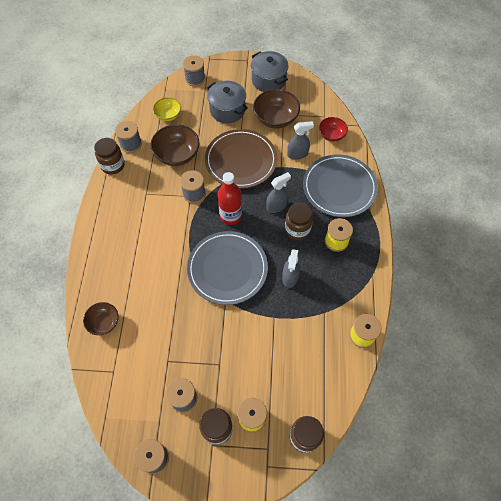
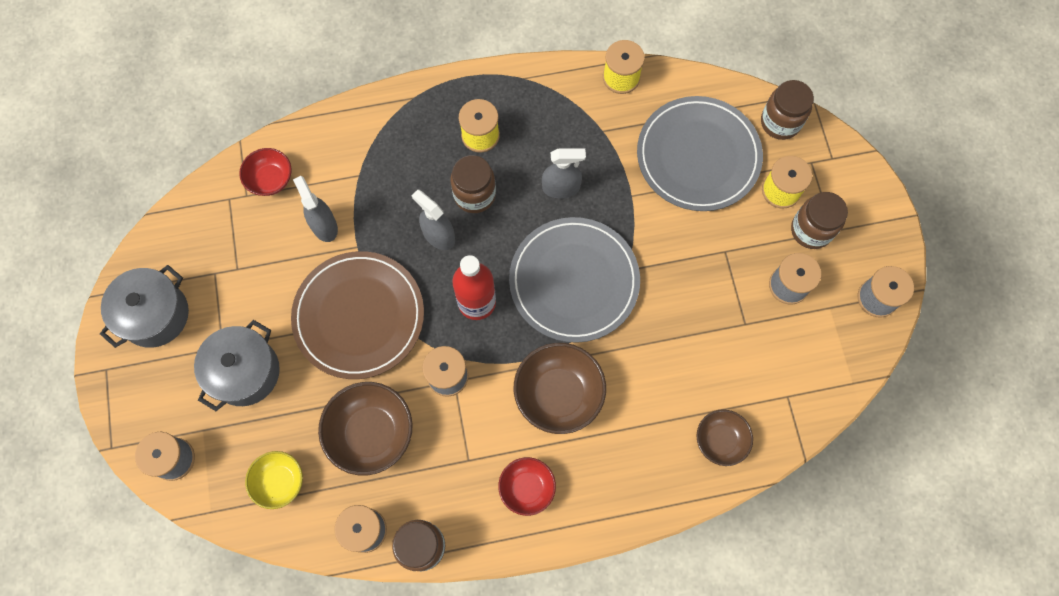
camera: 105 degrees left, 10 degrees up
brown bowl [253,89,300,129] -> brown bowl moved to [514,343,606,434]
grey plate [303,154,378,217] -> grey plate moved to [637,96,763,211]
none -> red bowl [498,457,556,516]

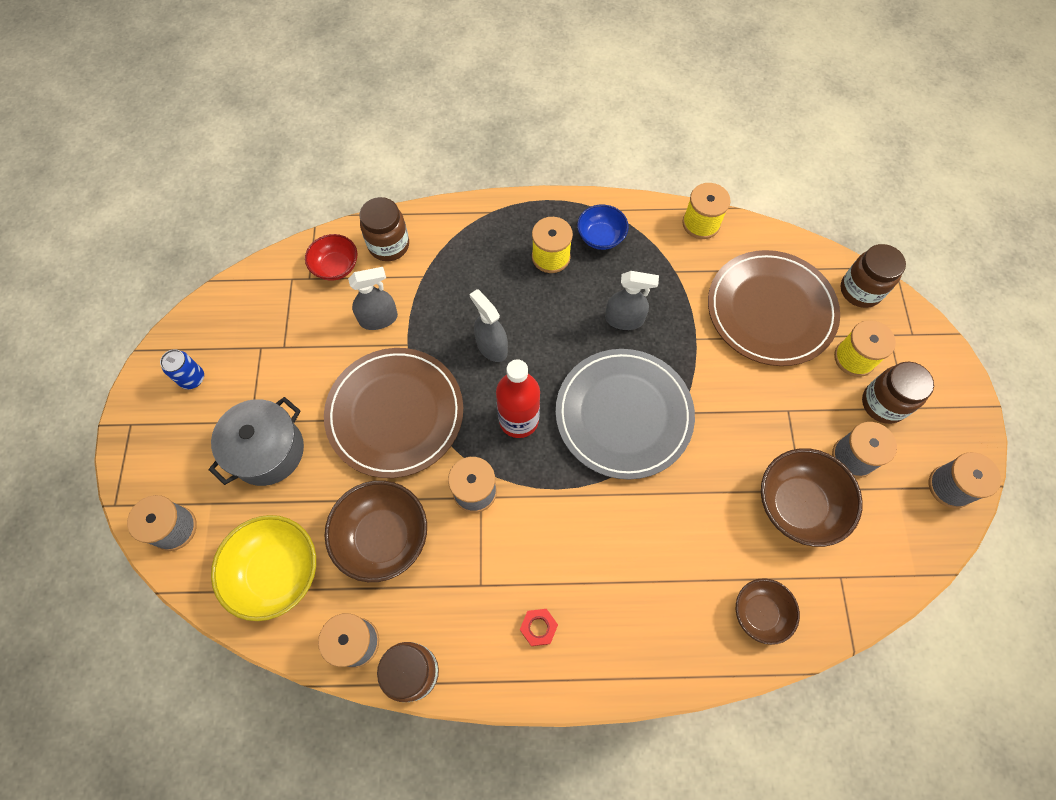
camera: 10 degrees right, 5 degrees down
grey pot [100,265,189,348] -> blue can [160,349,204,389]
yellow bowl [245,451,303,509] -> yellow bowl [211,515,316,621], size x1.64
grey spray bottle [293,176,338,242] -> grey spray bottle turned 90 degrees clockwise [348,267,398,330]
brown jar [451,155,496,213] -> brown jar moved to [360,197,409,261]
red bowl [498,457,556,516] -> red nut [520,609,558,646]
brown bowl [514,343,606,434] -> brown bowl moved to [761,448,863,547]
grey plate [637,96,763,211] -> brown plate [708,250,840,366]
none -> blue bowl [577,205,629,250]

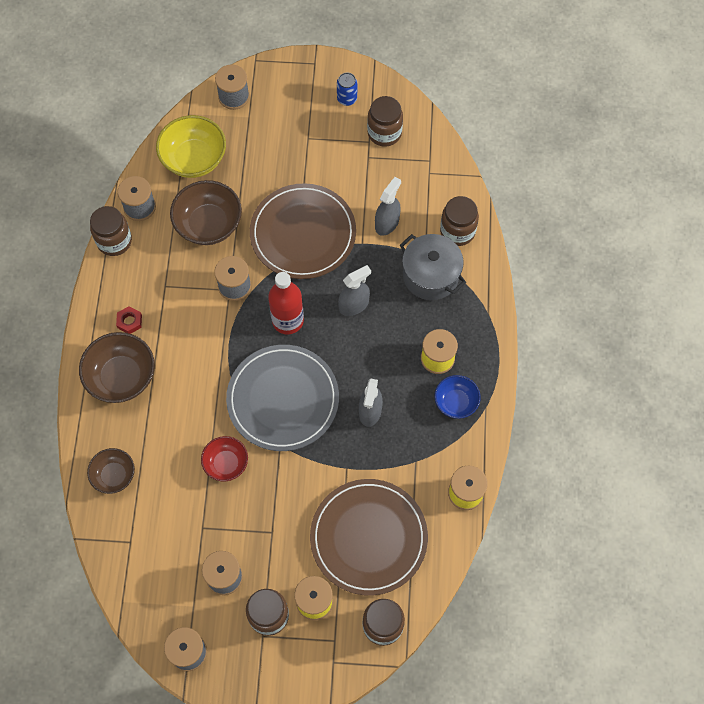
camera: 95 degrees right, 0 degrees up
grey pot [209,397,304,486] -> grey pot moved to [399,234,466,300]
red bowl [305,234,357,281] -> red bowl moved to [201,436,248,482]
grey spray bottle [348,267,398,330] -> grey spray bottle turned 135 degrees counterclockwise [375,177,401,236]
brown bowl [761,448,863,547] -> brown bowl moved to [79,332,155,403]
none -> brown jar [367,96,403,147]

